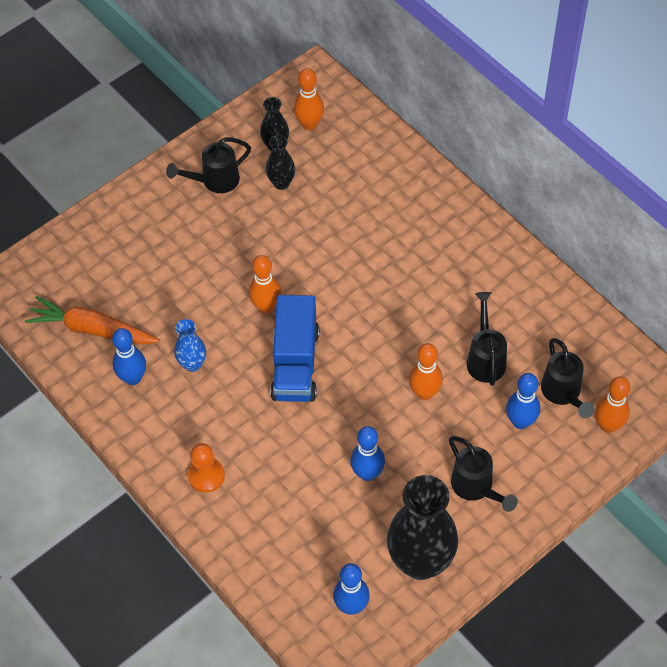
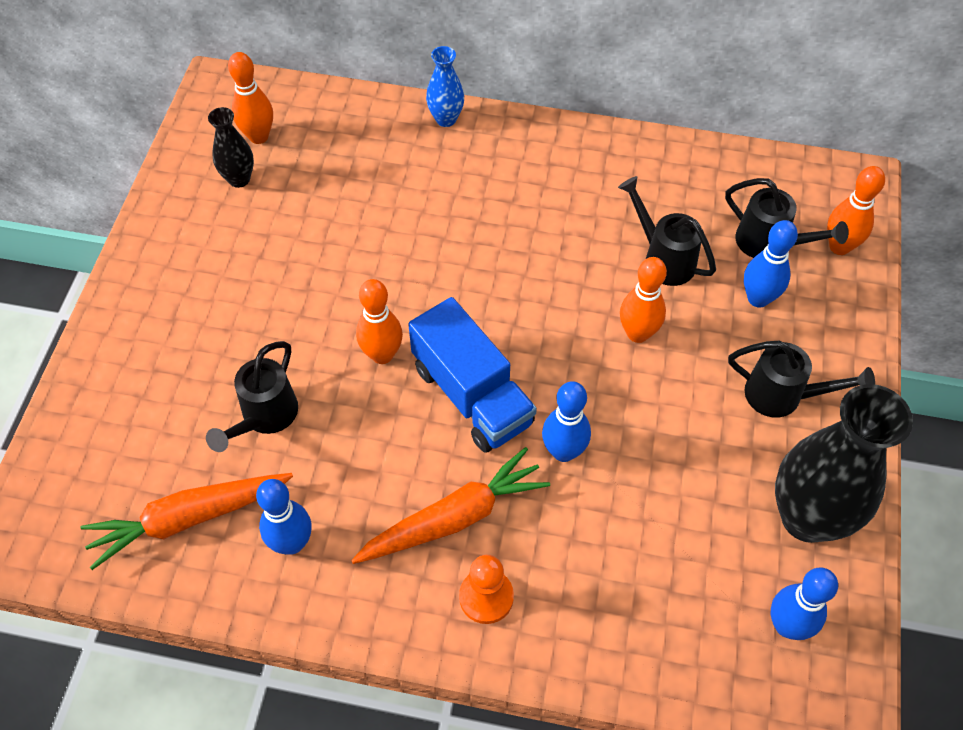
camera: 40 degrees left, 0 degrees up
black watering can [166,137,251,193] -> black watering can moved to [206,341,298,452]
blue vase [174,319,206,372] -> blue vase moved to [426,46,464,127]
black vase [266,135,295,190] -> none
blue bowling pin [350,426,385,481] -> blue bowling pin moved to [542,381,591,462]
none -> orange carrot [351,447,550,564]

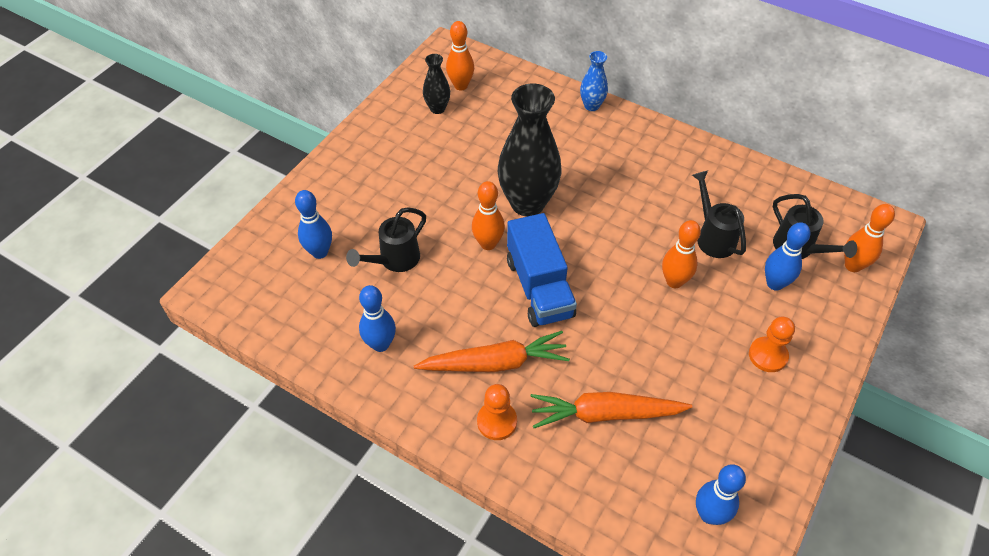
camera: 20 degrees right, 5 degrees down
orange carrot [80,473,293,570] -> orange carrot moved to [530,392,692,428]
blue bowling pin [542,381,591,462] -> blue bowling pin moved to [295,190,332,259]
black watering can [728,341,875,418] -> orange pawn [749,317,795,372]
black vase [775,384,913,543] -> black vase moved to [498,83,561,216]

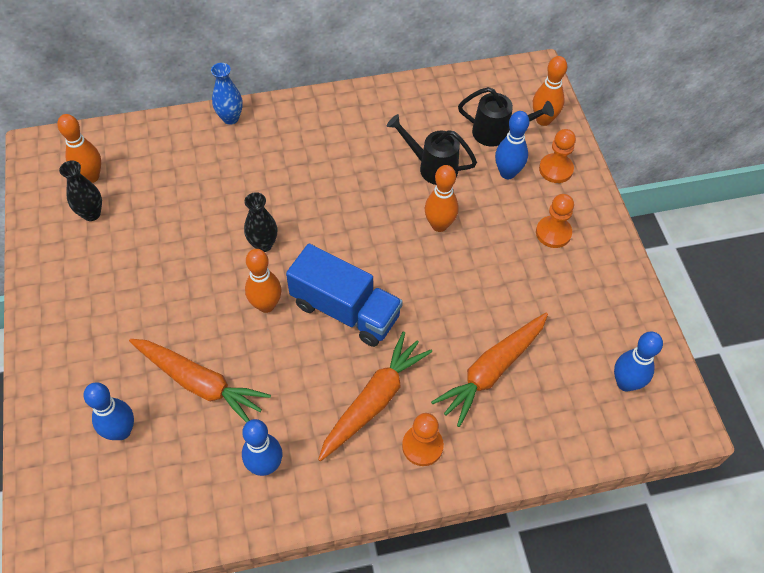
camera: 45 degrees left, 5 degrees up
black watering can [346,207,426,272] -> orange carrot [129,339,271,423]
black vase [498,83,561,216] -> black vase [244,192,277,252], size x0.49
none -> orange pawn [539,129,576,183]

